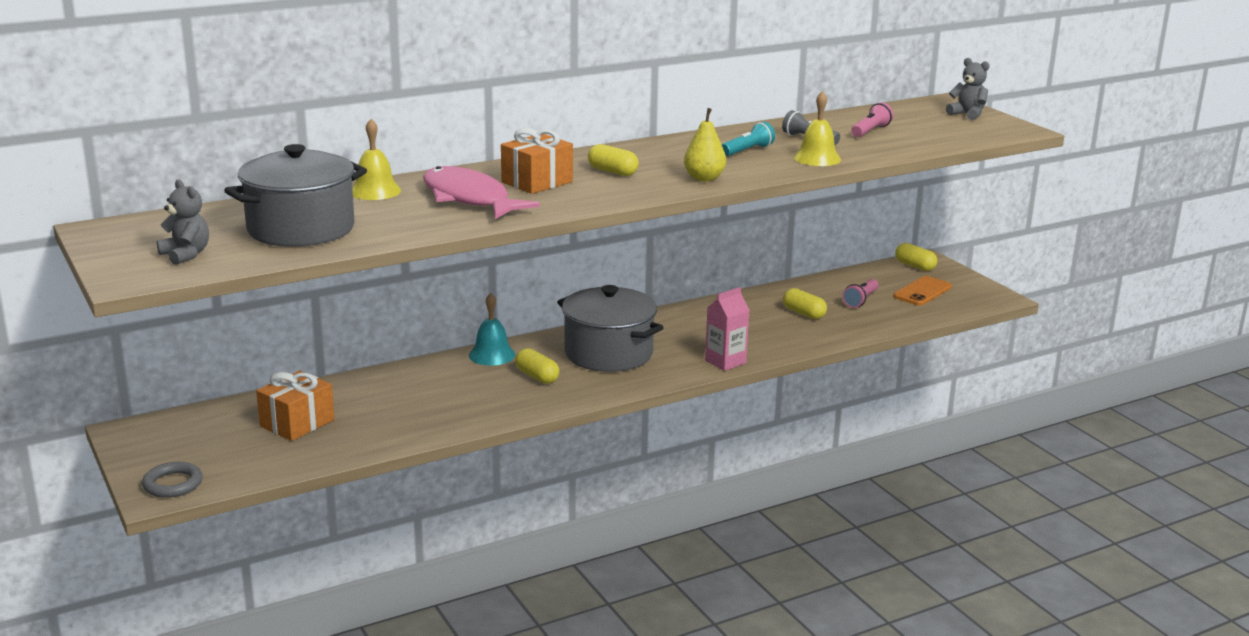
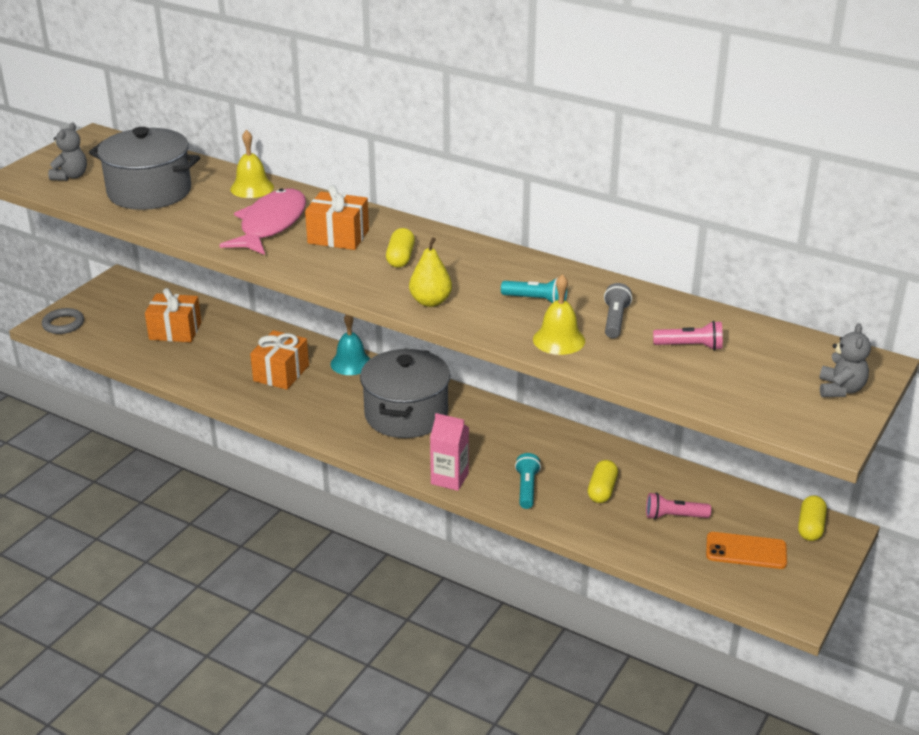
camera: 60 degrees right, 10 degrees up
yellow capsule [515,348,560,384] -> none
none -> orange gift [250,330,309,390]
none -> turquoise flashlight [515,453,541,509]

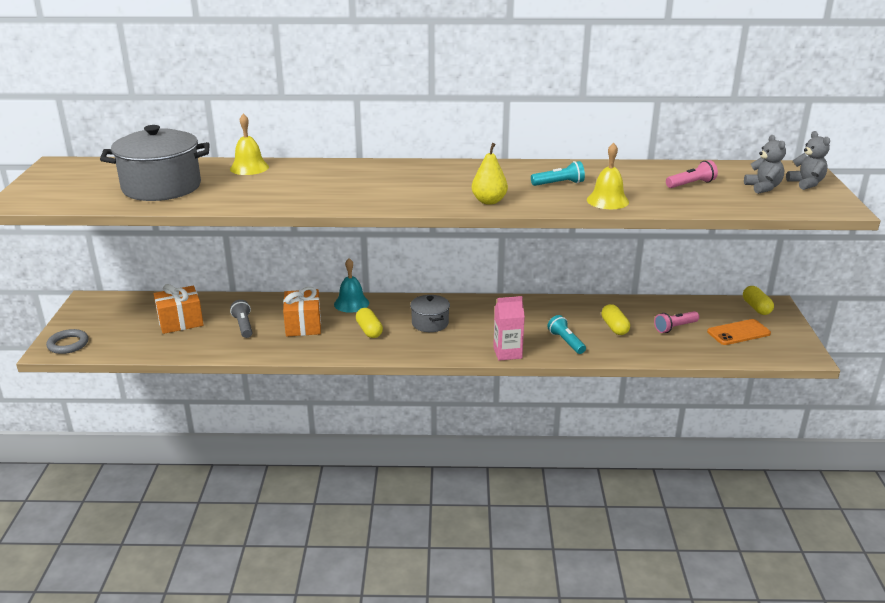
camera: 30 degrees left, 5 degrees down
grey teddy bear [48,123,87,181] -> grey teddy bear moved to [744,135,786,194]
pink fish [219,189,306,255] -> none
orange gift [305,185,369,250] -> none
grey pot [360,348,451,438] -> grey pot [410,295,450,332], size x0.53
yellow capsule [386,228,415,268] -> yellow capsule moved to [356,308,383,338]
grey flashlight [604,283,632,338] -> grey flashlight moved to [230,300,252,338]

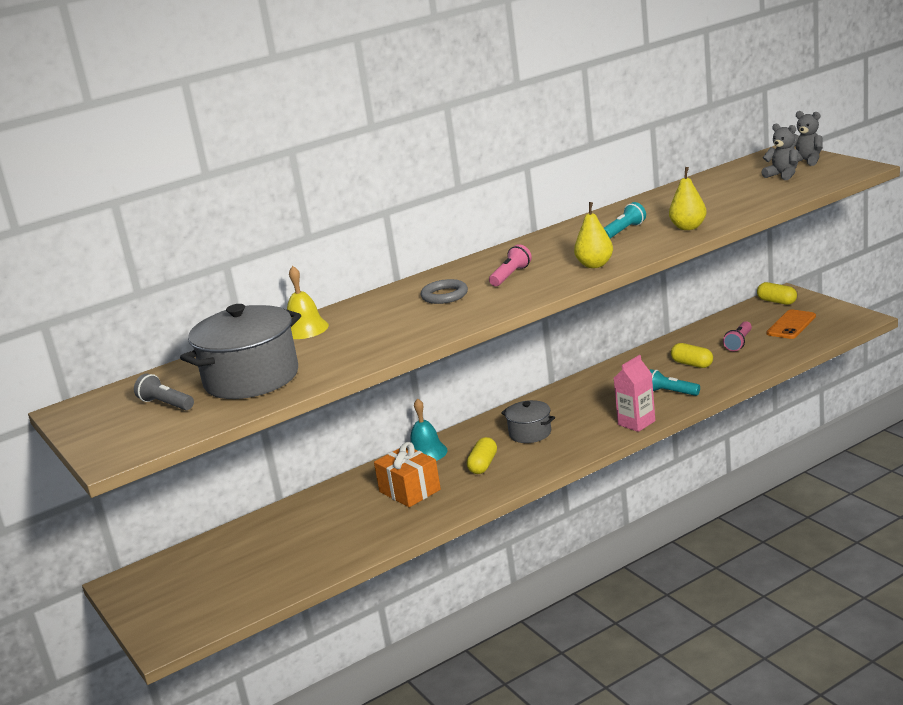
camera: 30 degrees left, 5 degrees down
grey ring [46,329,89,354] -> grey ring moved to [421,279,468,304]
orange gift [153,284,204,334] -> none
grey flashlight [230,300,252,338] -> grey flashlight moved to [134,373,194,410]
yellow capsule [356,308,383,338] -> yellow capsule turned 75 degrees clockwise [467,437,497,474]
yellow bell [587,143,629,209] -> yellow pear [669,167,707,230]
pink flashlight [666,160,718,188] -> pink flashlight moved to [489,244,532,286]

